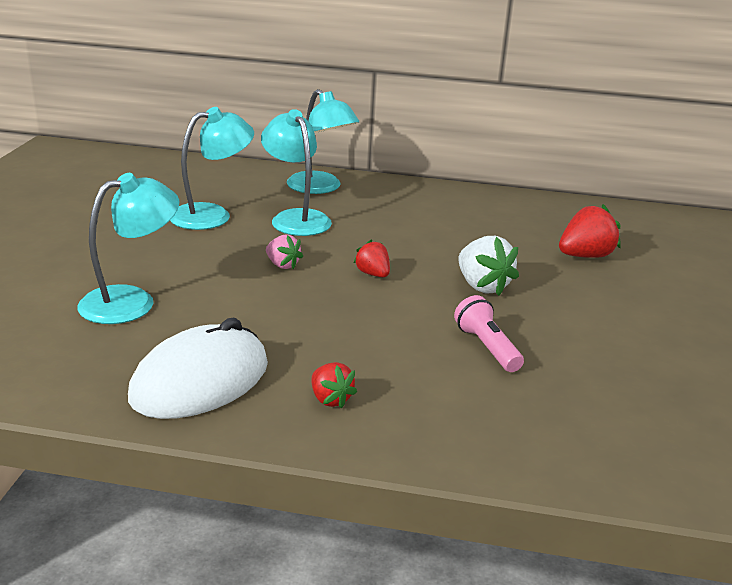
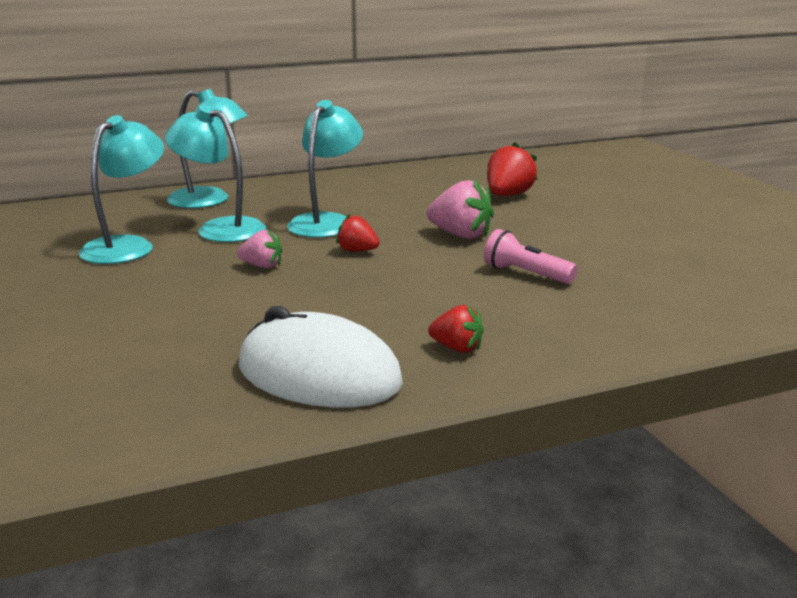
camera: 30 degrees left, 5 degrees down
turquoise lamp [77,173,179,324] -> turquoise lamp moved to [287,100,363,238]
white mouse [128,318,268,419] -> white mouse turned 75 degrees counterclockwise [239,306,403,408]
white strawberry [458,236,519,296] -> pink strawberry [427,179,494,239]

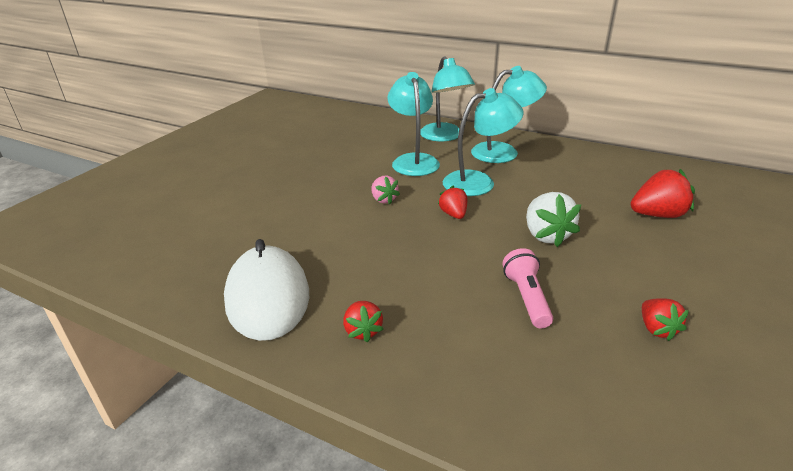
camera: 50 degrees right, 10 degrees up
turquoise lamp [79,115,164,264] -> turquoise lamp moved to [471,66,547,163]
pink strawberry [427,179,494,239] -> white strawberry [526,192,581,247]
none -> red strawberry [642,298,689,341]

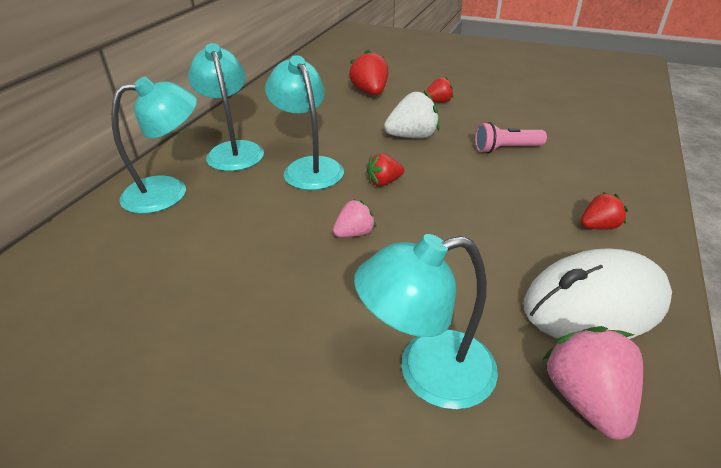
camera: 95 degrees left, 5 degrees up
turquoise lamp [388,72,440,176] -> turquoise lamp moved to [354,234,498,410]
red strawberry [642,298,689,341] -> red strawberry moved to [424,77,454,103]
none -> pink strawberry [542,326,643,440]

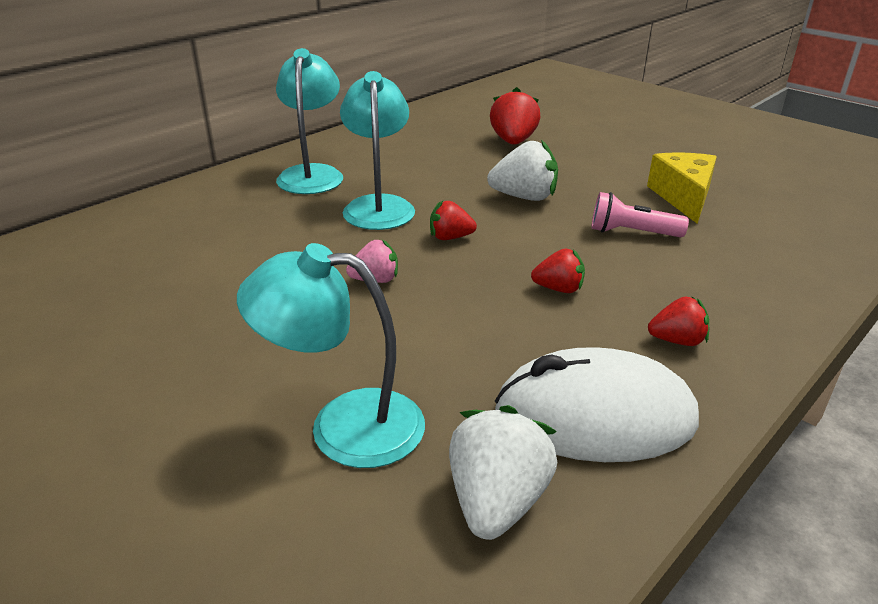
camera: 20 degrees right, 5 degrees down
turquoise lamp [111,76,197,214] -> none
red strawberry [424,77,454,103] -> red strawberry moved to [531,248,585,293]
pink strawberry [542,326,643,440] -> white strawberry [449,405,557,540]
none -> yellow cheese [647,152,717,224]

